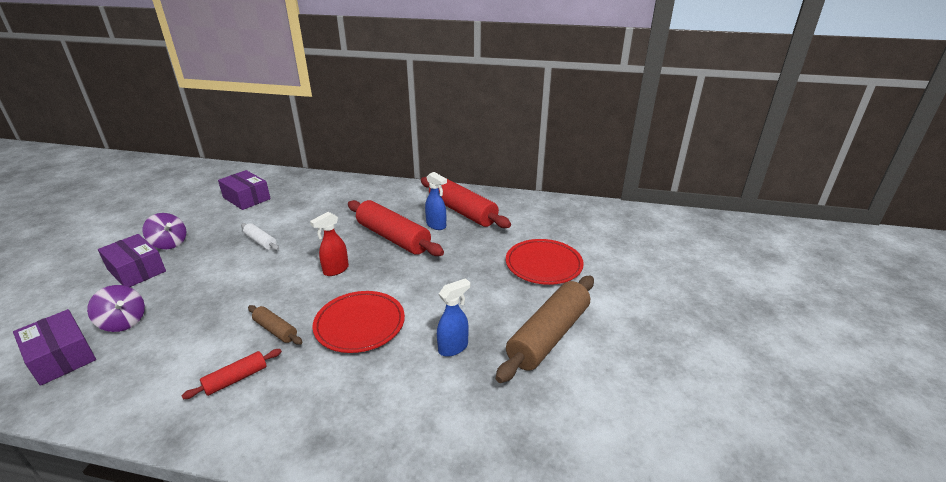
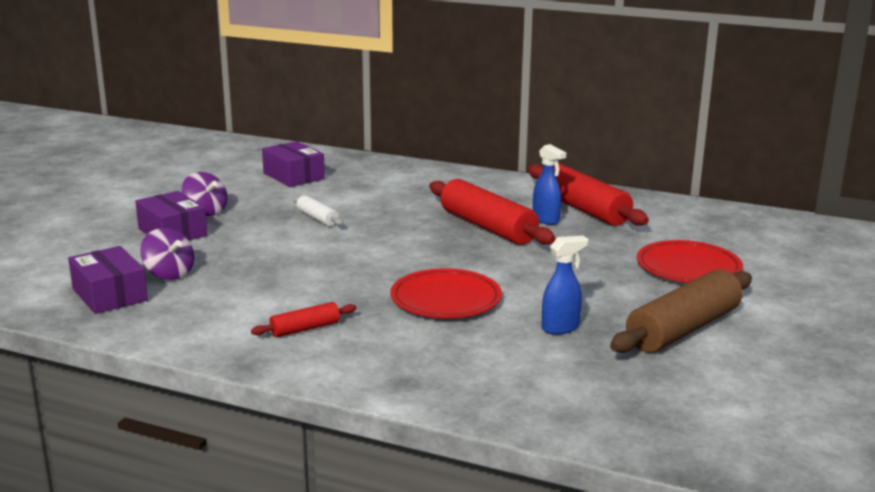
camera: 10 degrees right, 10 degrees down
brown rolling pin [248,305,302,345] -> none
red spray bottle [310,212,349,276] -> none

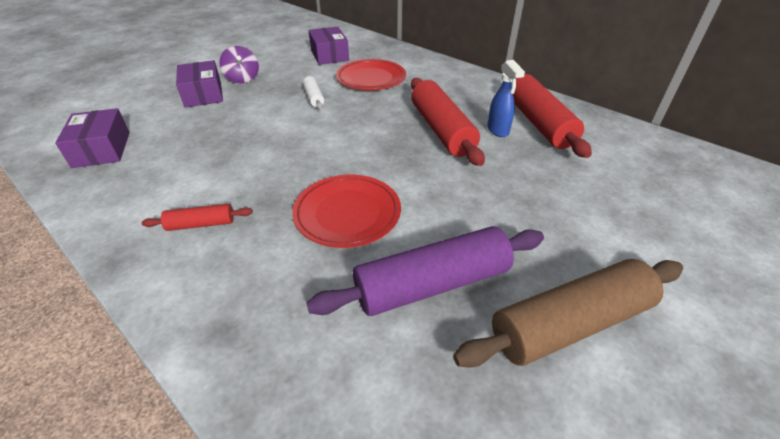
camera: 20 degrees right, 20 degrees up
purple spinning top [140,228,194,280] -> none
blue spray bottle [542,236,589,335] -> purple rolling pin [307,226,544,316]
red plate [637,240,743,283] -> red plate moved to [336,59,406,90]

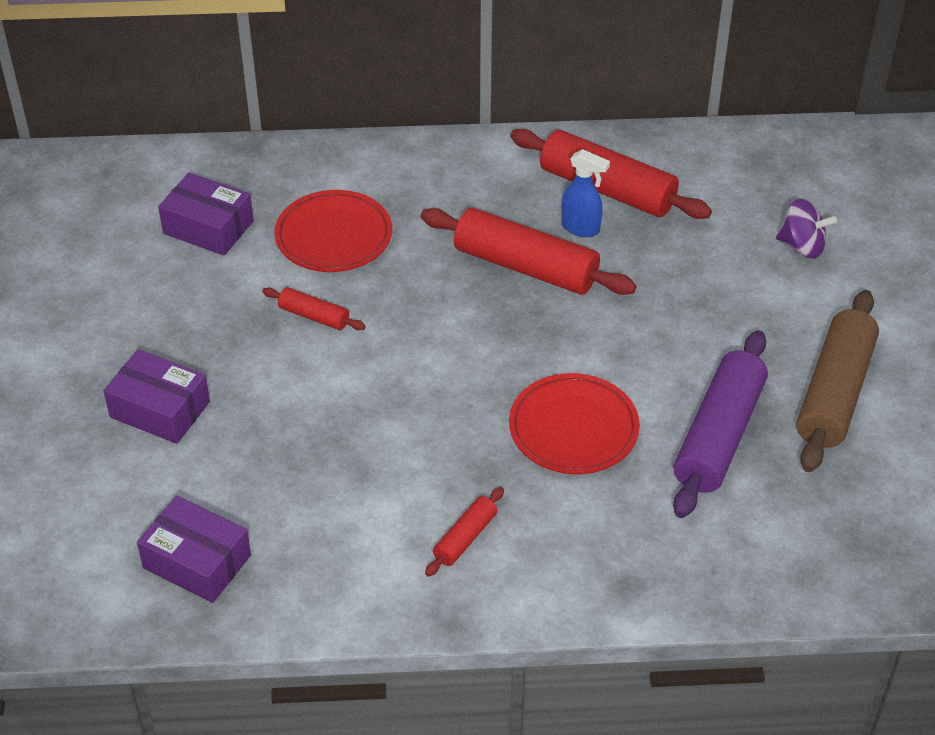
camera: 45 degrees left, 5 degrees up
purple spinning top [219,46,259,83] -> purple spinning top moved to [776,199,837,259]
white rolling pin [303,75,324,109] -> red rolling pin [262,287,366,330]

